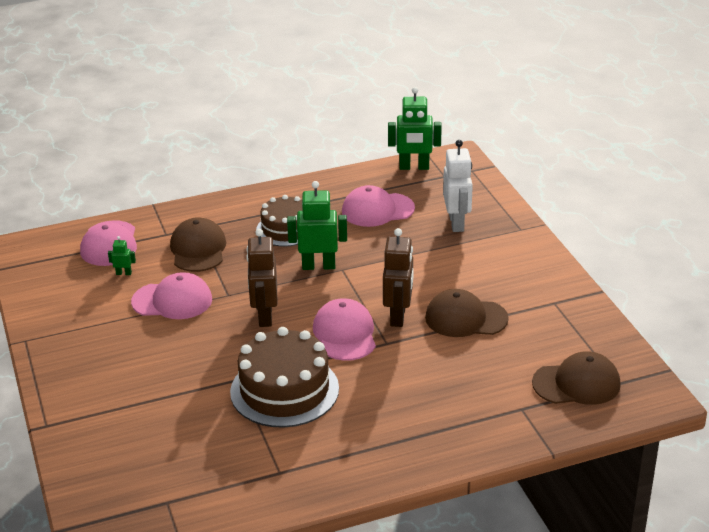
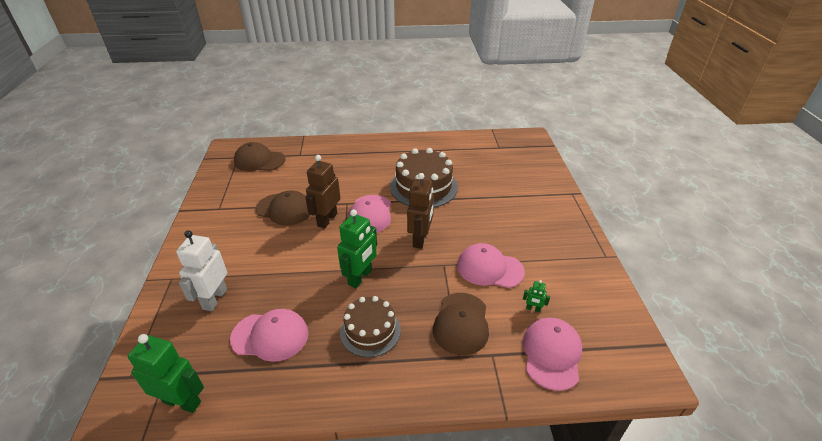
camera: 165 degrees left, 5 degrees up
green robot [287,181,347,270] -> green robot turned 75 degrees counterclockwise [337,209,377,288]

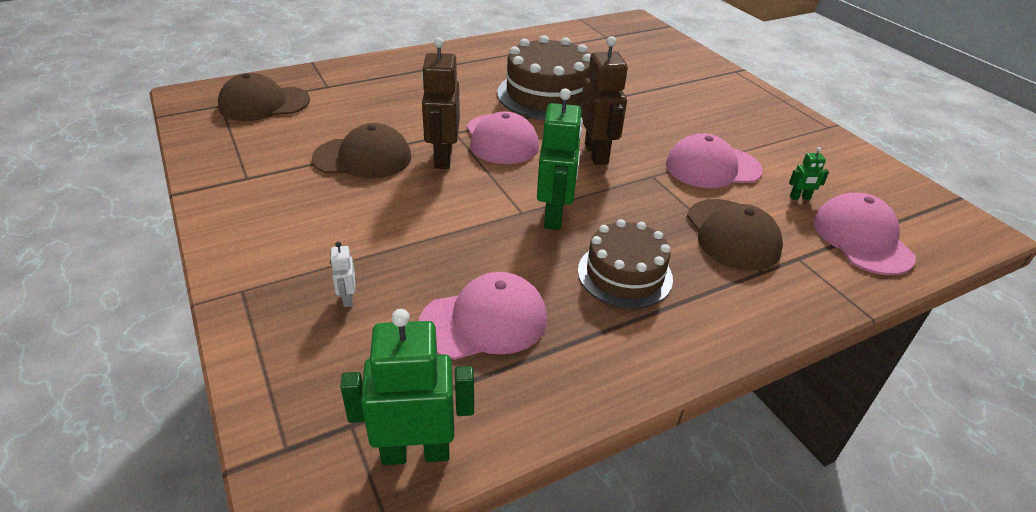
camera: 25 degrees left, 0 degrees up
white robot [176,230,227,311] -> white robot [330,242,355,307], size x0.45

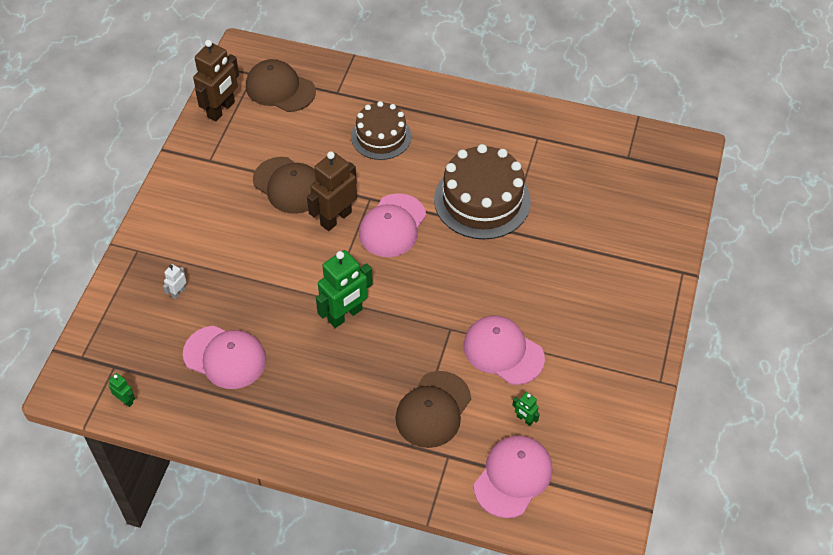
camera: 45 degrees right, 15 degrees up
green robot [340,309,474,465] -> green robot [109,373,135,407], size x0.45
brown cake [578,219,673,308] -> brown cake moved to [351,101,411,160]
brown robot [581,36,628,165] -> brown robot moved to [193,40,239,121]

